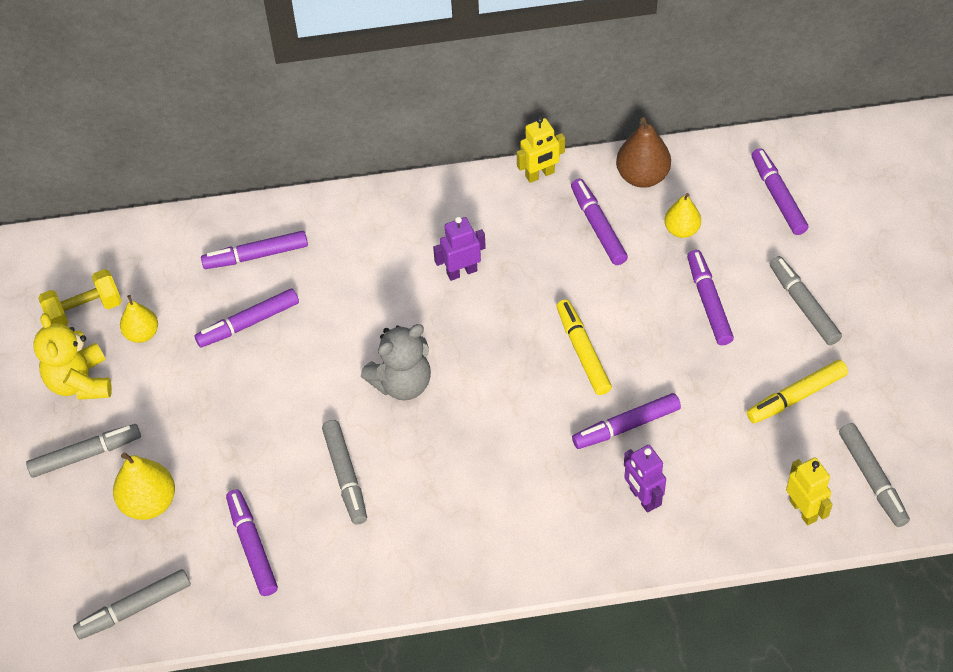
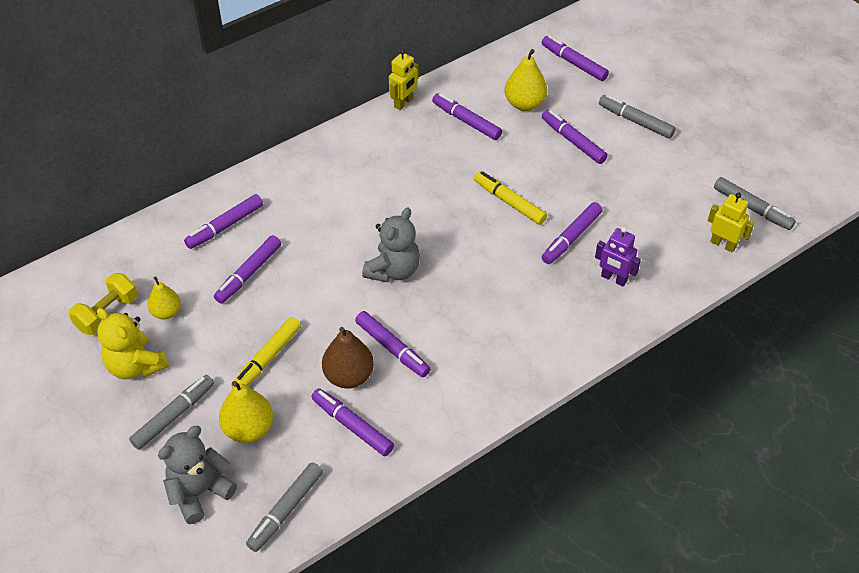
camera: 30 degrees left, 5 degrees down
grey marker [322,420,367,525] -> purple marker [355,311,430,377]
purple robot [433,217,486,281] -> none
brown pear [616,117,671,188] -> brown pear moved to [322,327,374,388]
yellow pear [664,193,701,238] -> yellow pear [505,49,547,111], size x1.52
yellow marker [747,360,848,423] -> yellow marker moved to [231,317,301,388]
none -> grey teddy bear [158,426,237,524]

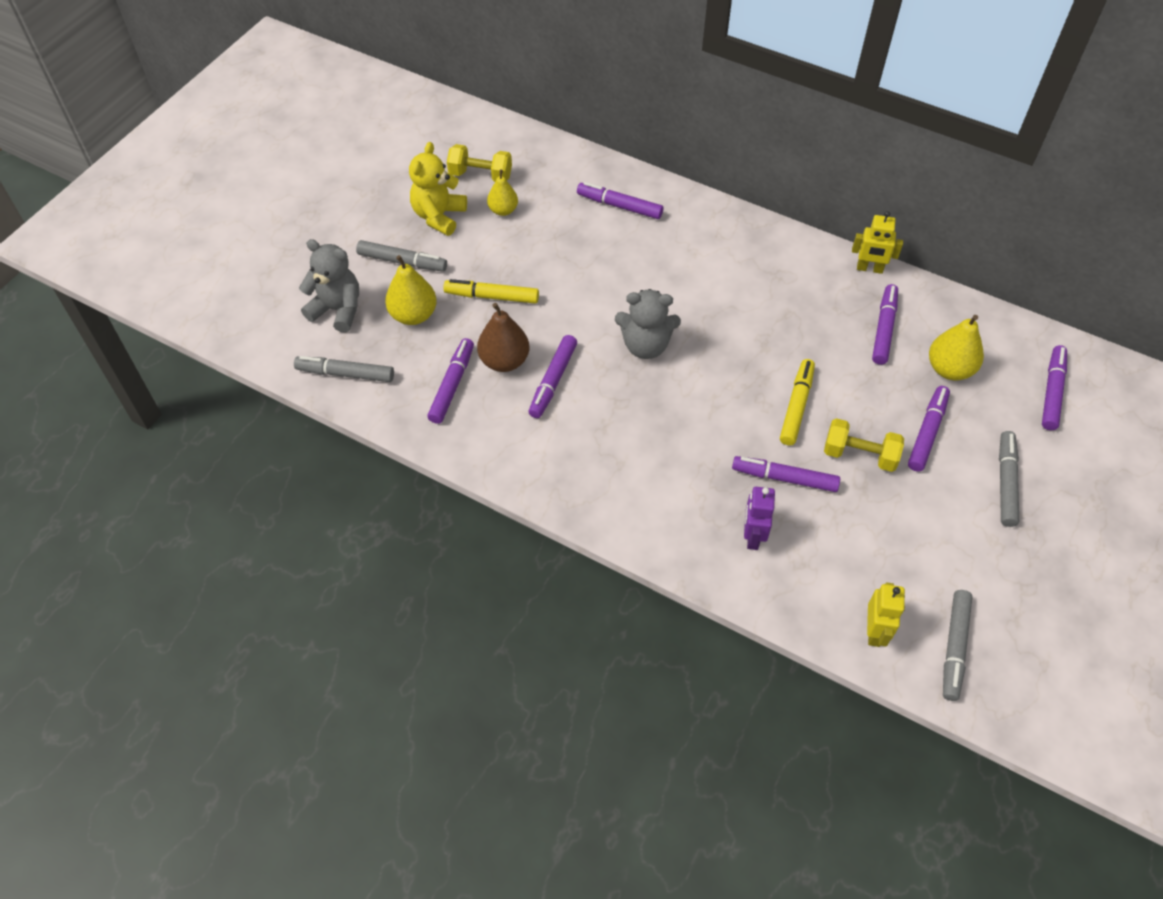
camera: 65 degrees right, 5 degrees up
purple marker [214,235,281,304] -> none
none -> yellow dumbbell [824,418,904,472]

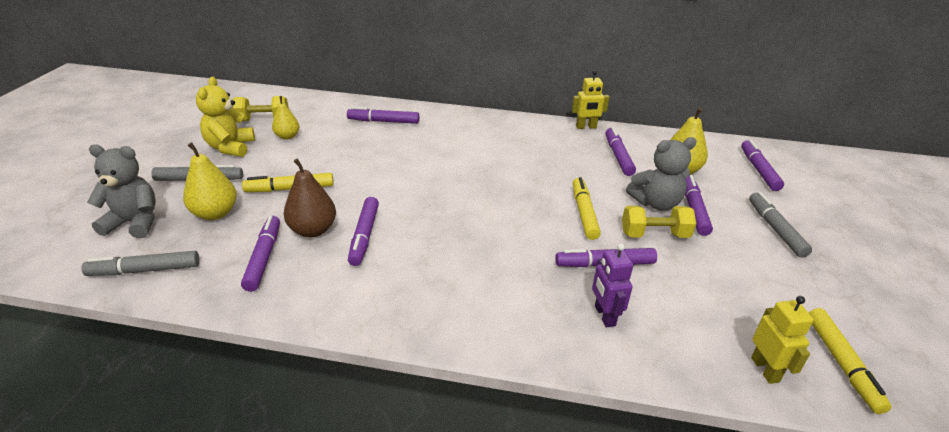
camera: 20 degrees left, 20 degrees down
grey teddy bear [615,289,681,359] -> grey teddy bear moved to [626,137,697,211]
grey marker [943,590,973,701] -> yellow marker [809,308,891,414]

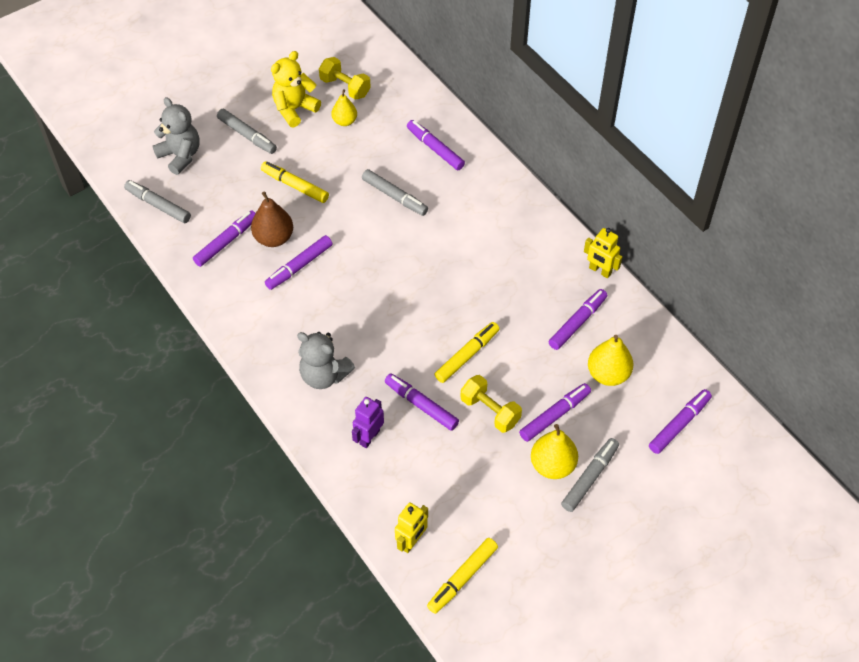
camera: 45 degrees right, 20 degrees up
yellow pear [183,142,237,220] -> yellow pear moved to [531,424,578,479]
grey teddy bear [626,137,697,211] -> grey teddy bear moved to [297,332,355,389]
none -> grey marker [362,169,428,216]

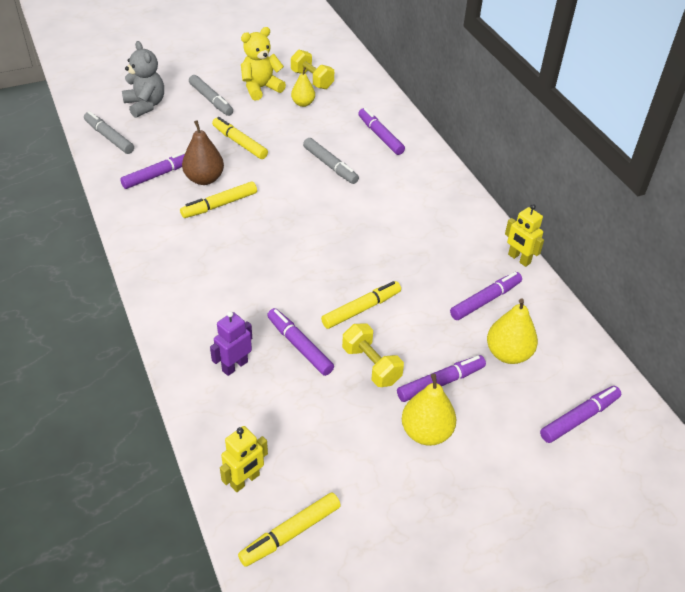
camera: 10 degrees right, 10 degrees down
purple marker [265,235,333,290] -> yellow marker [180,182,257,218]
grey teddy bear [297,332,355,389] -> none
grey marker [561,438,619,512] -> none

